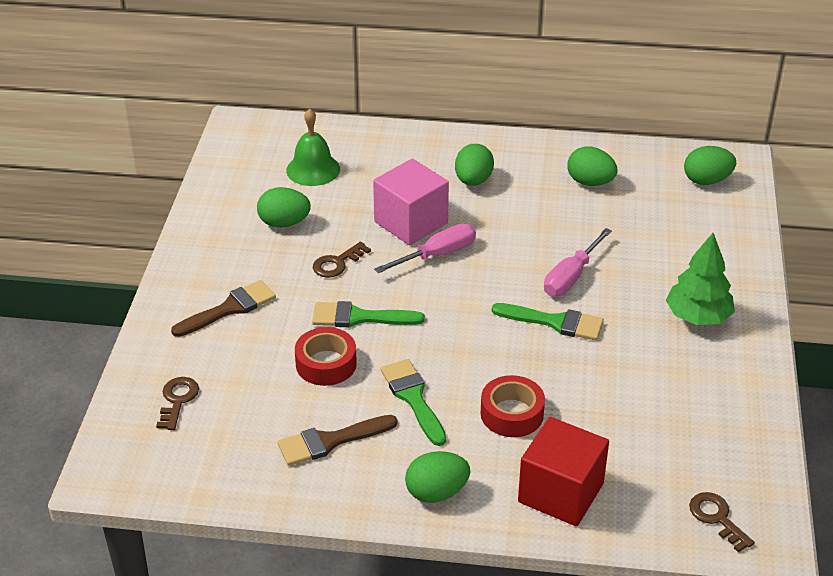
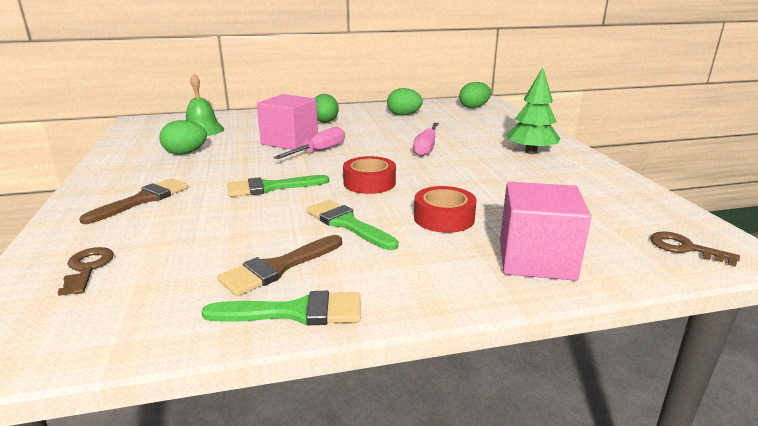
camera: 20 degrees left, 15 degrees down
red tape [295,327,357,386] -> red tape moved to [343,156,396,194]
brown key [313,242,371,278] -> none
green egg [405,451,470,503] -> none
green brush [492,303,604,340] -> green brush moved to [202,291,361,326]
red cube [518,417,609,526] -> pink cube [500,182,591,281]

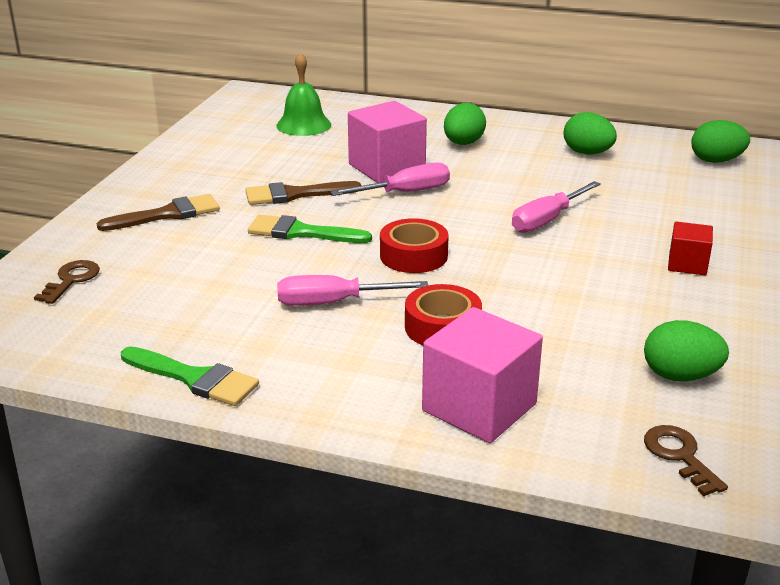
camera: 30 degrees right, 5 degrees up
green egg [159,120,207,155] -> green egg moved to [644,320,729,381]
brown brush [217,235,342,296] -> brown brush moved to [245,181,361,205]
green brush [306,200,398,250] -> pink screwdriver [277,275,428,306]
green tree [506,67,560,154] -> red cube [668,222,713,275]

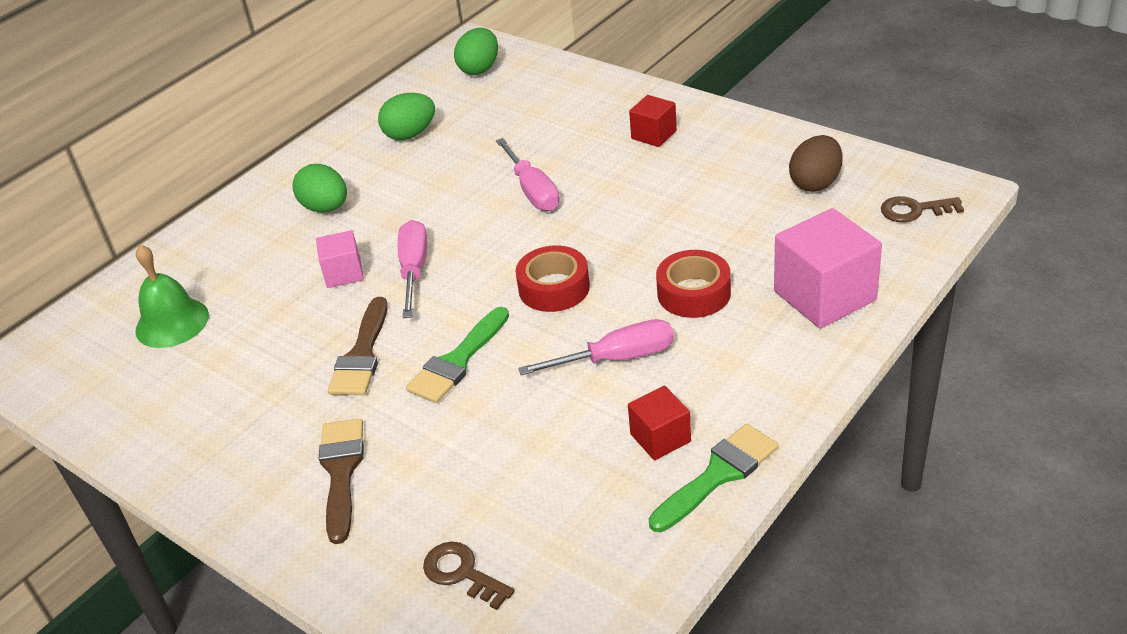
camera: 65 degrees left, 10 degrees up
pink screwdriver [277,275,428,306] -> pink screwdriver turned 120 degrees counterclockwise [518,319,674,375]
pink cube [348,101,427,183] -> pink cube [316,230,364,288], size x0.55
green egg [644,320,729,381] -> brown egg [789,135,843,192]
none -> red cube [628,386,691,460]

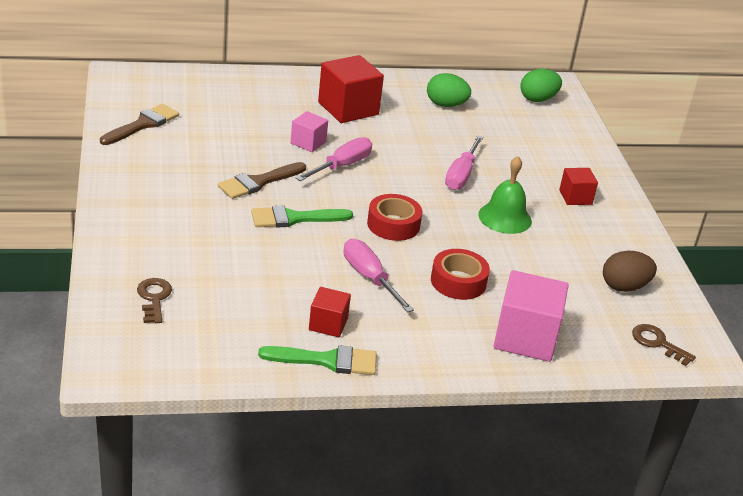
camera: 35 degrees right, 5 degrees down
green bell [135,245,209,348] -> green bell moved to [478,156,532,234]
green egg [293,164,347,213] -> red cube [318,55,384,123]
brown brush [319,419,364,544] -> brown brush moved to [100,104,179,145]
pink screwdriver [518,319,674,375] -> pink screwdriver turned 150 degrees counterclockwise [344,239,414,313]

